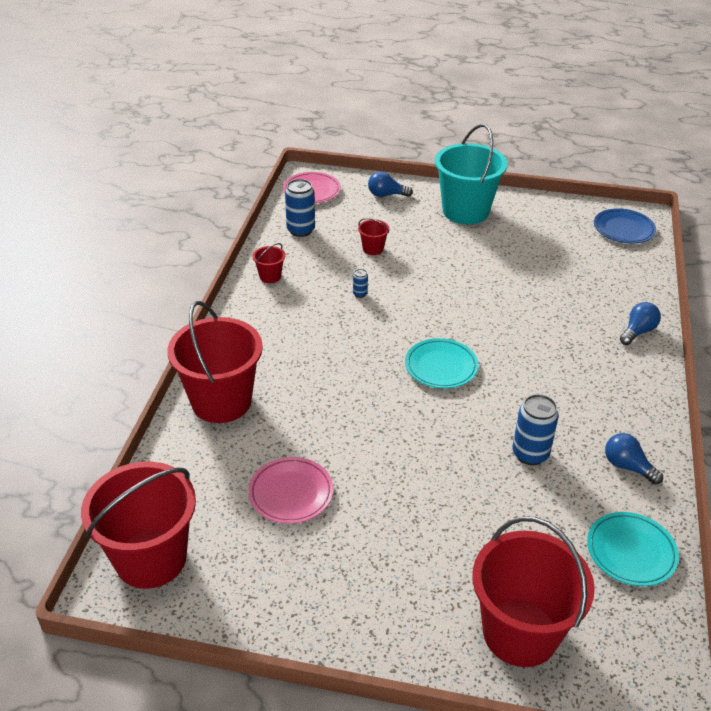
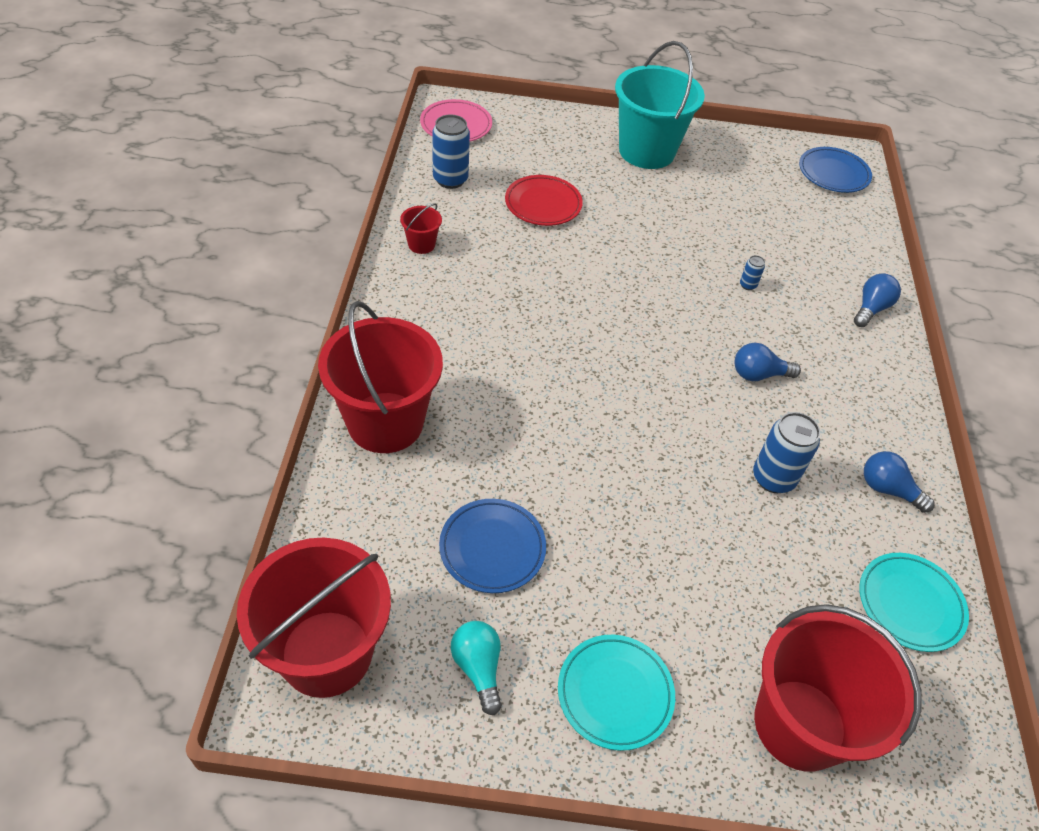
camera: 10 degrees left, 10 degrees up
pink plate [248,457,333,524] -> blue plate [439,499,546,593]
blue can [353,269,368,298] -> blue can moved to [740,255,765,290]
red bucket [358,218,390,255] -> red plate [505,175,583,226]
blue light bulb [368,172,413,197] -> blue light bulb moved to [734,343,801,381]
turquoise plate [405,338,478,389] -> turquoise plate moved to [558,635,675,751]
none -> turquoise light bulb [451,621,502,715]

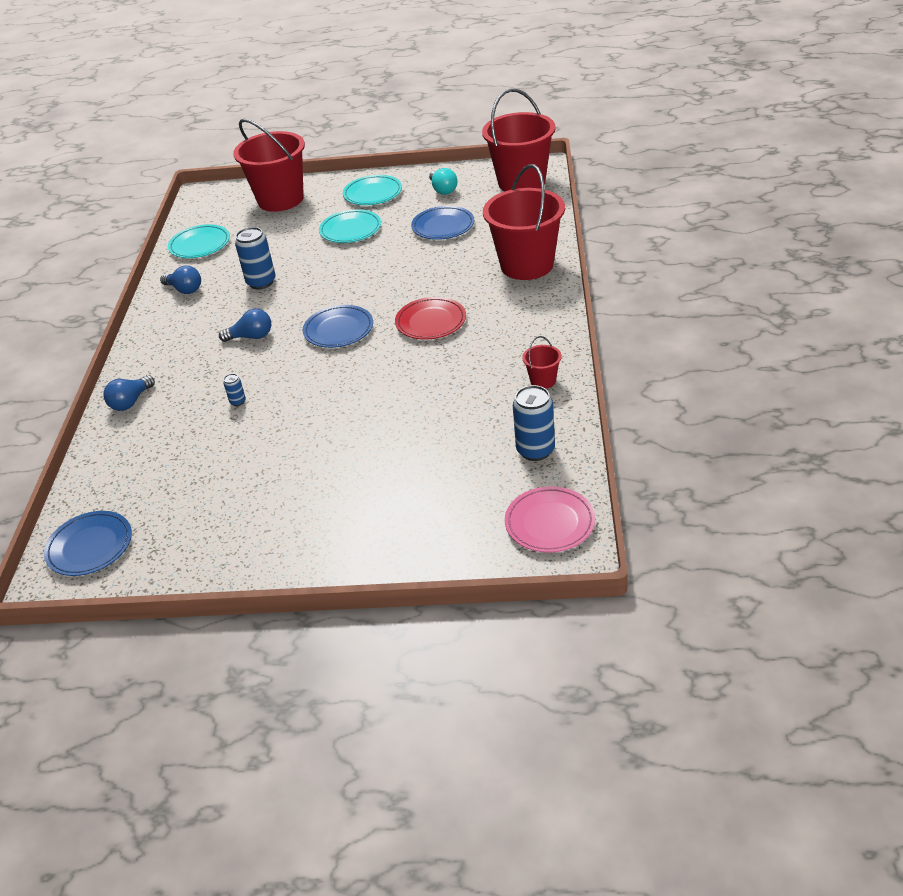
camera: 175 degrees left, 10 degrees down
red plate [505,175,583,226] -> red plate moved to [395,297,466,340]
turquoise bucket [615,41,705,169] -> none
none -> blue plate [303,305,373,348]
none -> turquoise plate [319,209,381,243]

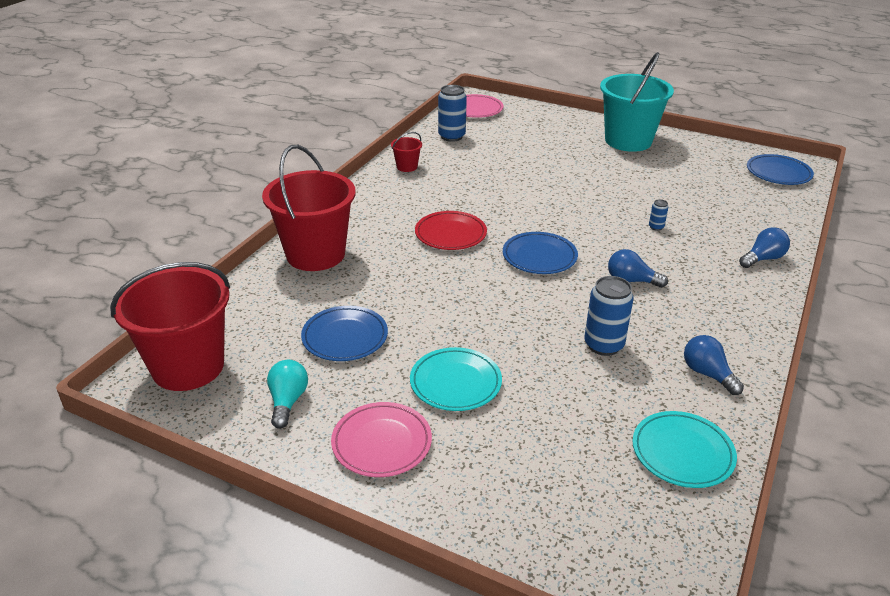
camera: 160 degrees left, 5 degrees down
red bucket [233,119,305,212] -> none
turquoise plate [343,175,402,205] -> pink plate [331,402,432,477]
none -> turquoise bucket [600,52,674,152]

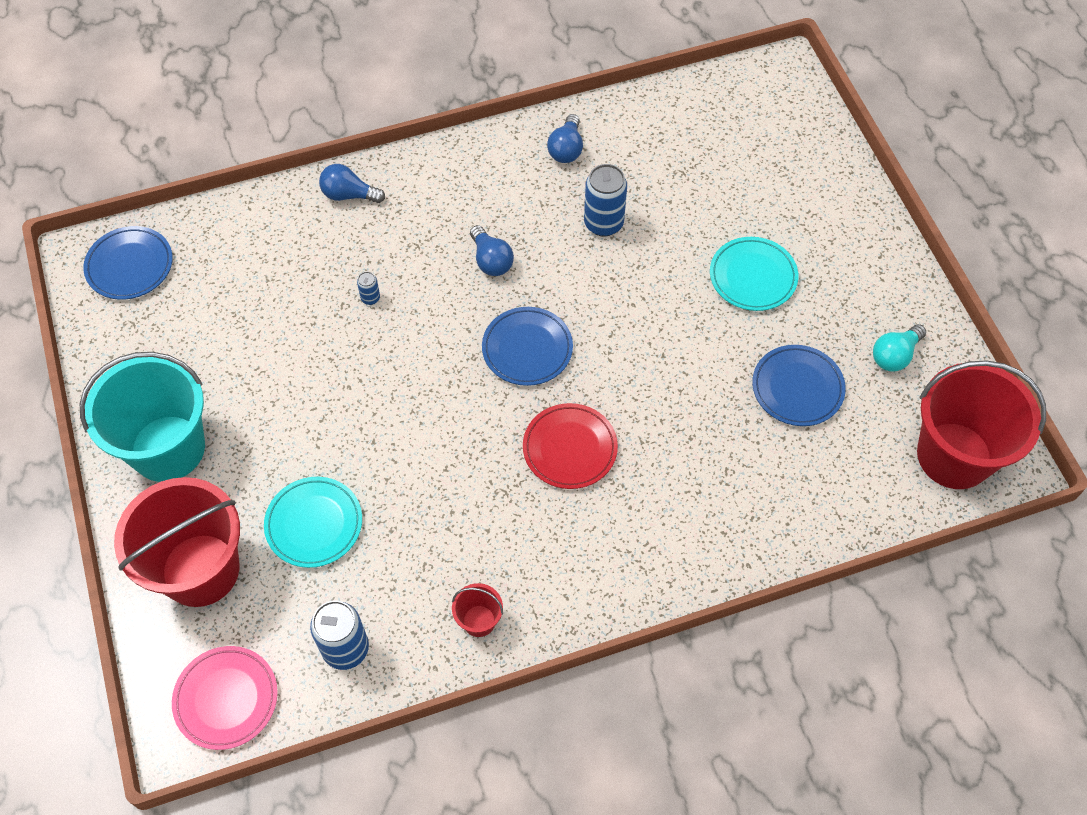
camera: 135 degrees left, 25 degrees up
red bucket [262,145,356,271] -> red bucket moved to [114,477,240,607]
pink plate [331,402,432,477] -> none
turquoise plate [633,411,737,488] -> turquoise plate moved to [264,477,362,568]

